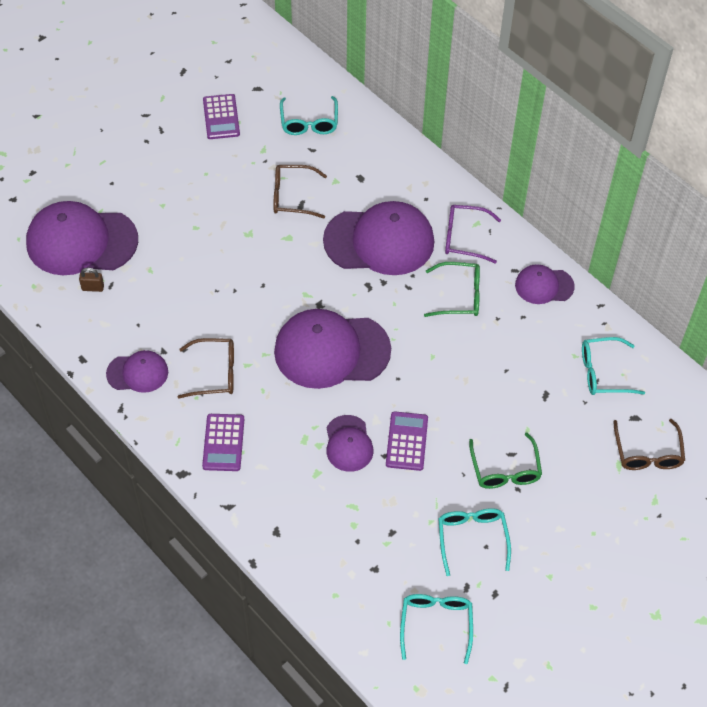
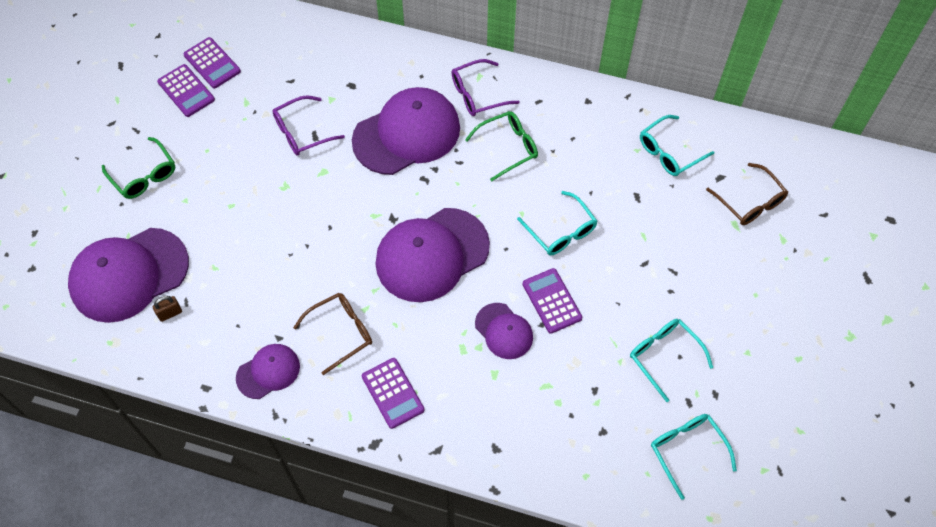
camera: 30 degrees left, 5 degrees up
brown glasses [273,165,327,219] -> purple glasses [272,95,345,156]
turquoise glasses [280,96,338,135] -> turquoise glasses moved to [517,191,597,255]
green glasses [469,433,542,489] -> green glasses moved to [102,137,175,199]
purple cap [515,264,575,304] -> none
none -> purple calculator [183,37,241,89]

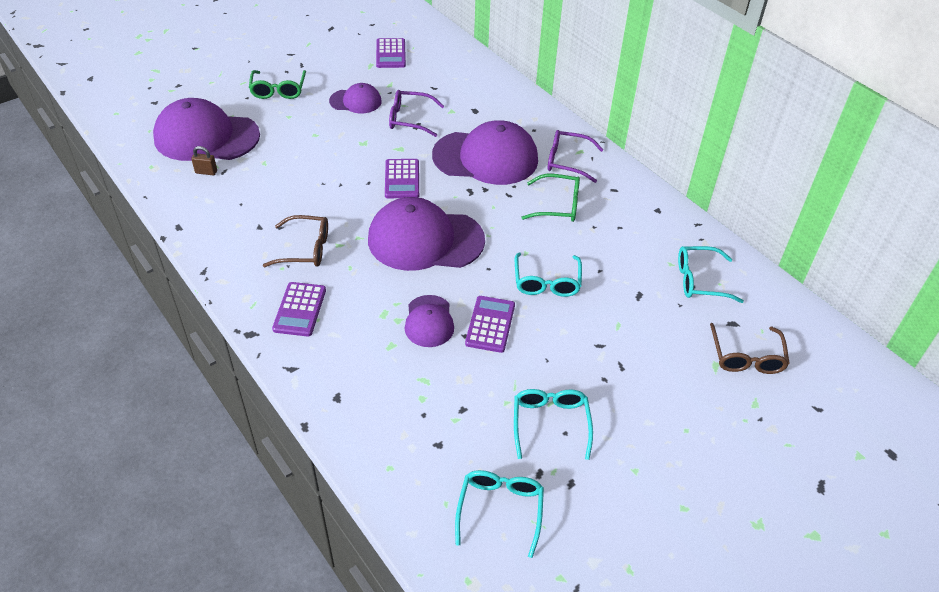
camera: 35 degrees right, 15 degrees down
purple calculator [157,64,215,117] -> purple calculator moved to [385,159,419,198]
purple cap [236,344,300,399] -> purple cap moved to [329,83,382,113]

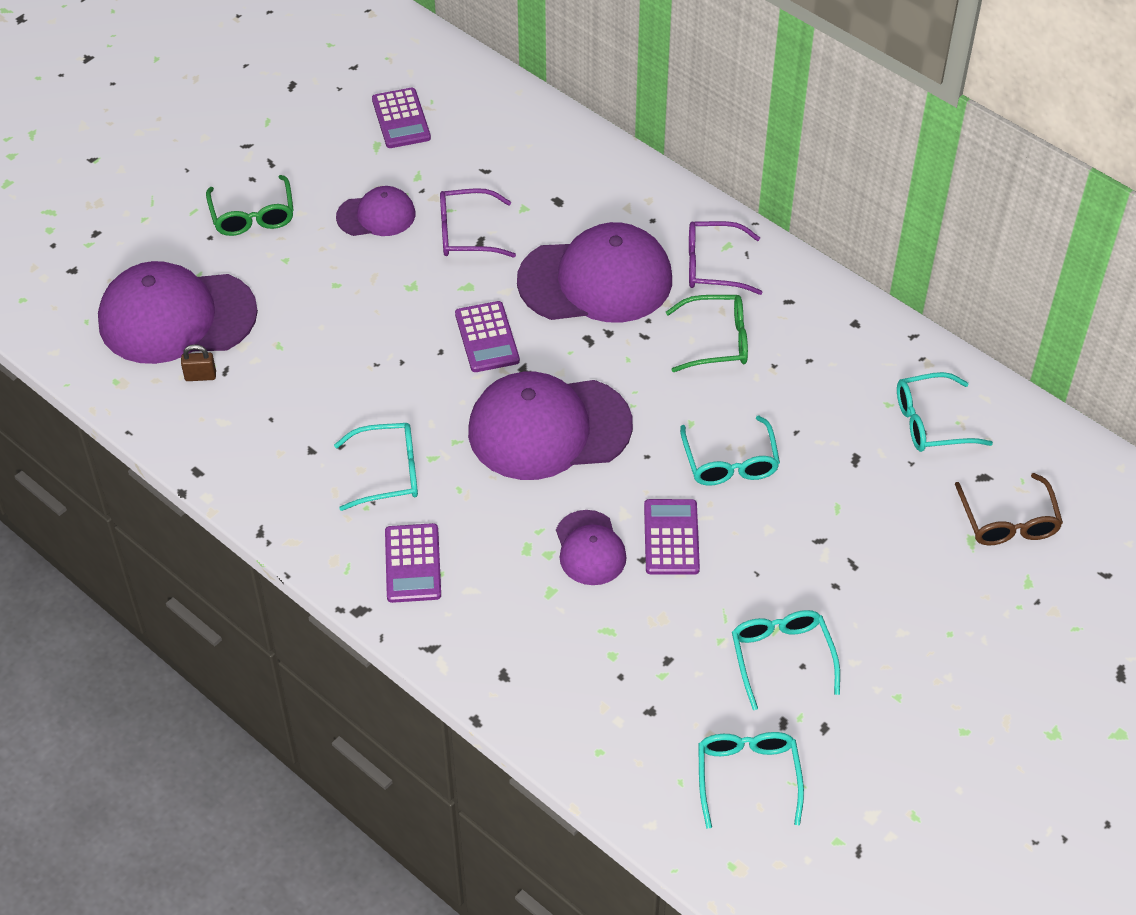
camera: 10 degrees left, 5 degrees up
brown glasses [263,215,328,267] -> turquoise glasses [334,423,418,511]

